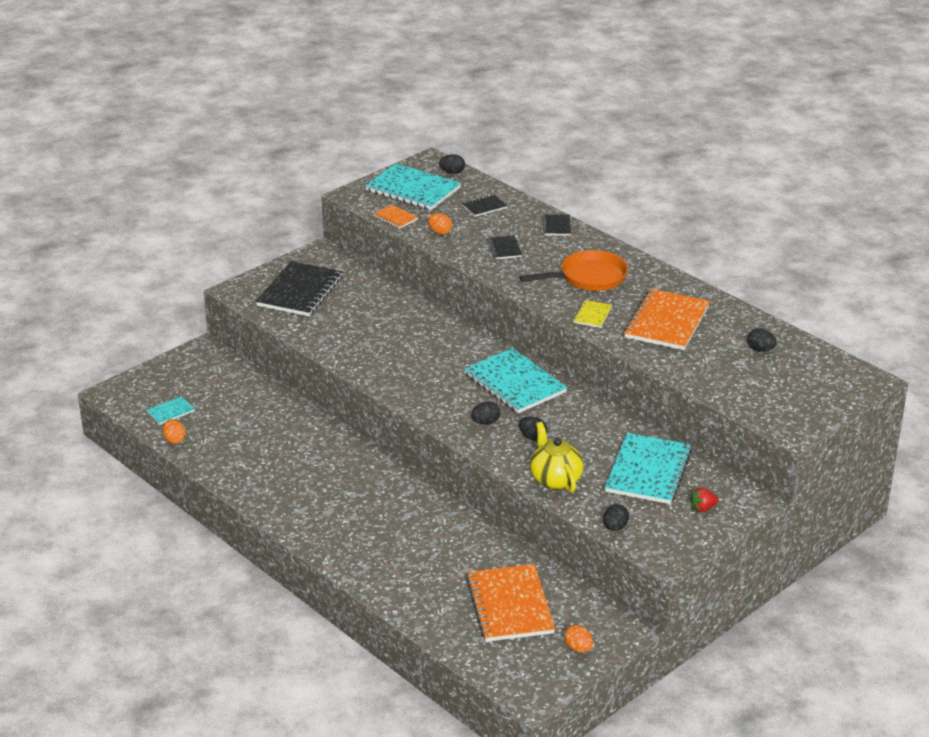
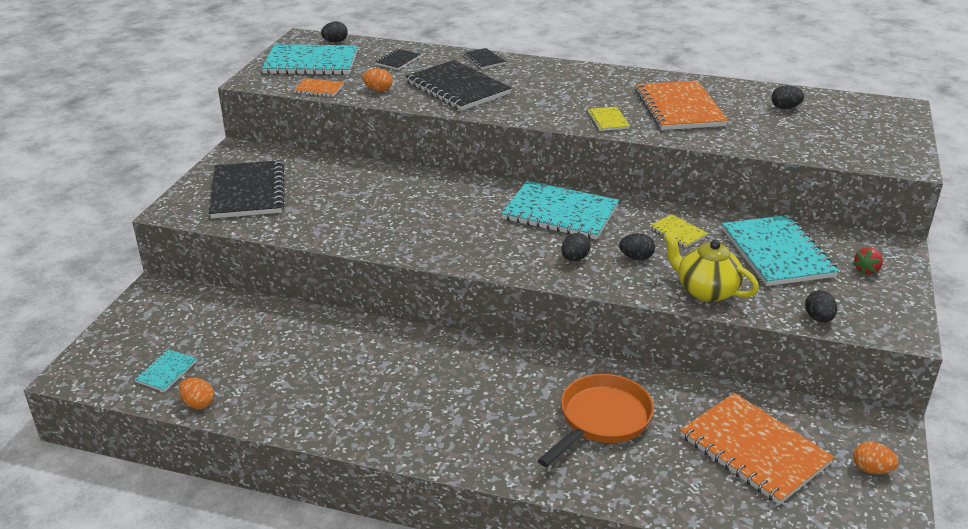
camera: 30 degrees left, 0 degrees up
black notebook [488,235,522,259] -> black notebook [405,60,511,111], size x2.15
orange pan [519,250,628,291] -> orange pan moved to [537,374,654,467]
none -> yellow notebook [649,214,708,248]

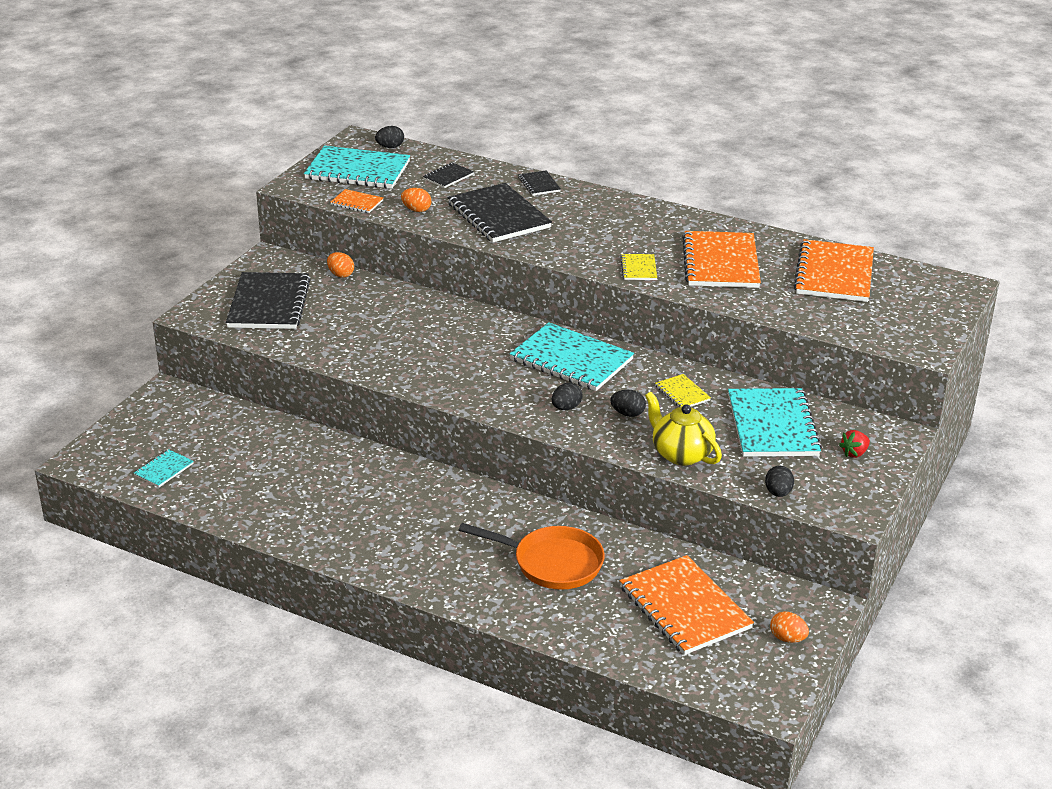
camera: 10 degrees right, 0 degrees up
orange egg [179,378,214,409] -> orange egg moved to [327,252,354,278]
orange pan [537,374,654,467] -> orange pan turned 60 degrees clockwise [459,523,605,590]
black egg [772,86,804,109] -> orange notebook [794,239,874,302]

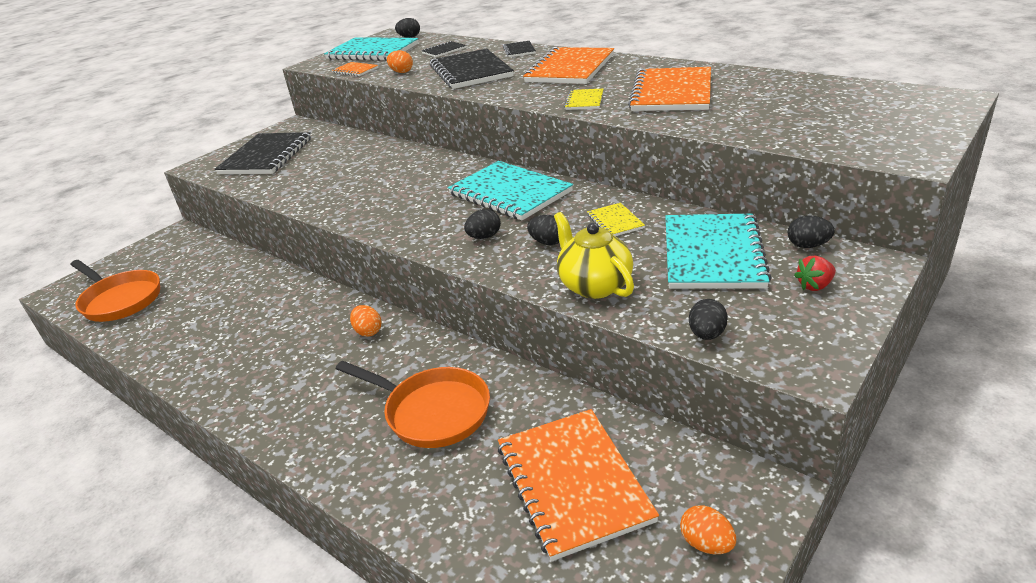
camera: 15 degrees right, 0 degrees up
turquoise notebook [134,449,194,487] -> orange pan [70,260,160,322]
orange egg [327,252,354,278] -> orange egg moved to [350,305,381,337]
orange notebook [794,239,874,302] -> orange notebook moved to [523,47,614,84]
none -> black egg [788,215,835,248]

